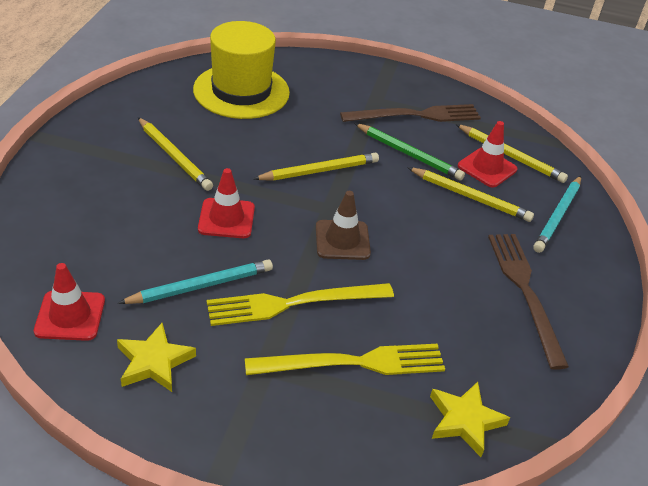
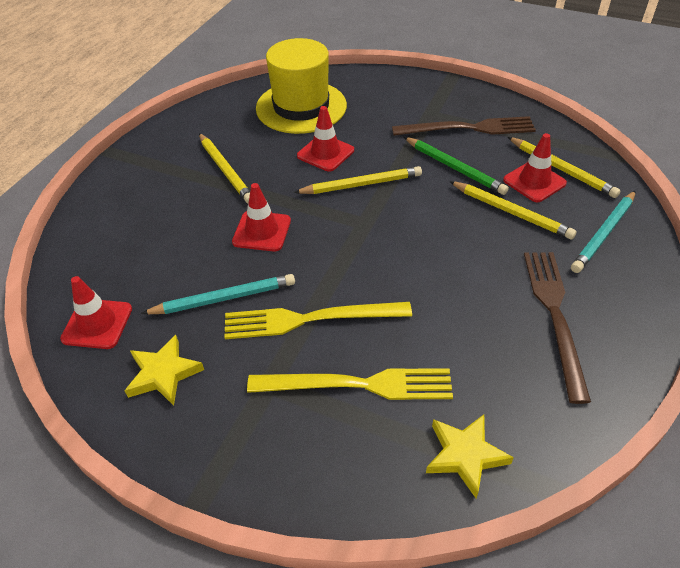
camera: 15 degrees right, 5 degrees up
brown traffic cone [316,191,371,260] -> none
none -> red traffic cone [297,106,354,171]

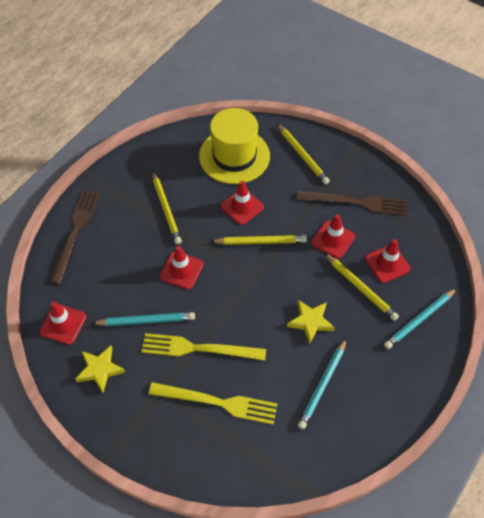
camera: 10 degrees right, 10 degrees up
green pencil [404,137,509,195] -> red traffic cone [311,214,355,259]
yellow star [426,414,514,498] -> yellow star moved to [287,300,335,344]
yellow pencil [508,137,620,198] -> yellow pencil moved to [277,123,330,184]
brown fork [524,252,591,404] -> brown fork moved to [49,190,100,284]
none -> turquoise pencil [298,338,347,429]

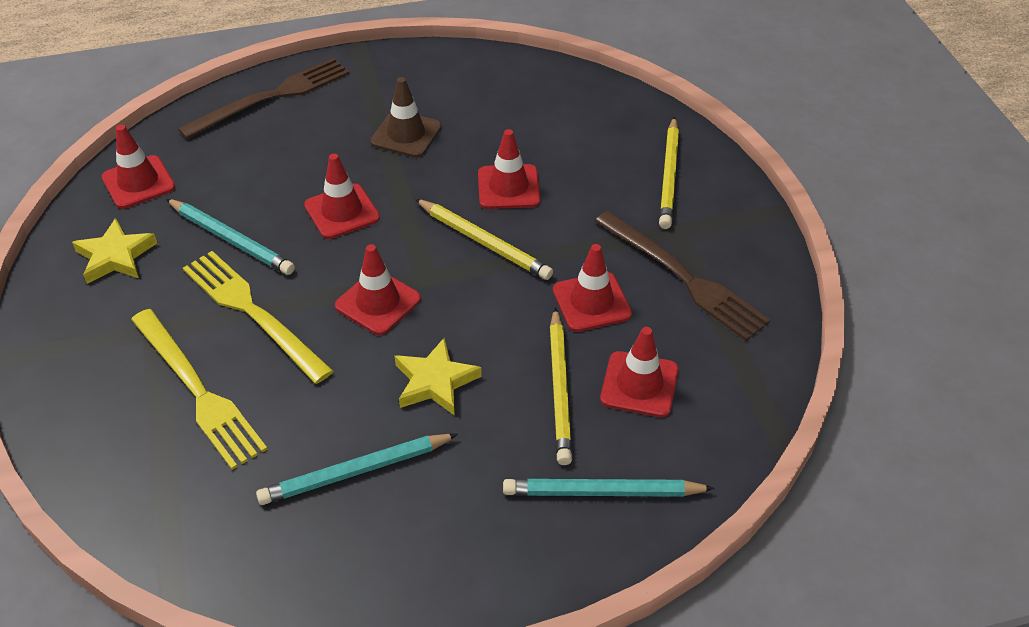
camera: 40 degrees right, 10 degrees down
yellow pencil [152,171,182,244] -> brown traffic cone [370,77,442,158]
yellow hat [199,108,270,184] -> none
none -> red traffic cone [335,244,421,335]

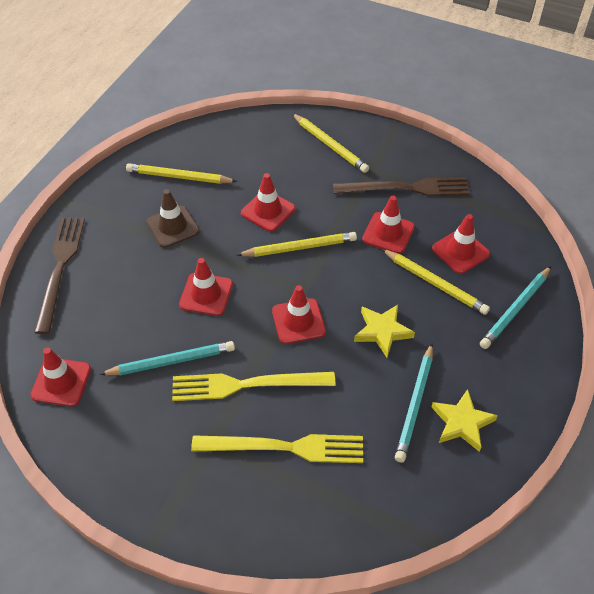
camera: 50 degrees left, 5 degrees up
yellow star [72,218,157,284] -> yellow star moved to [431,389,498,452]
none -> yellow pencil [126,163,237,184]

